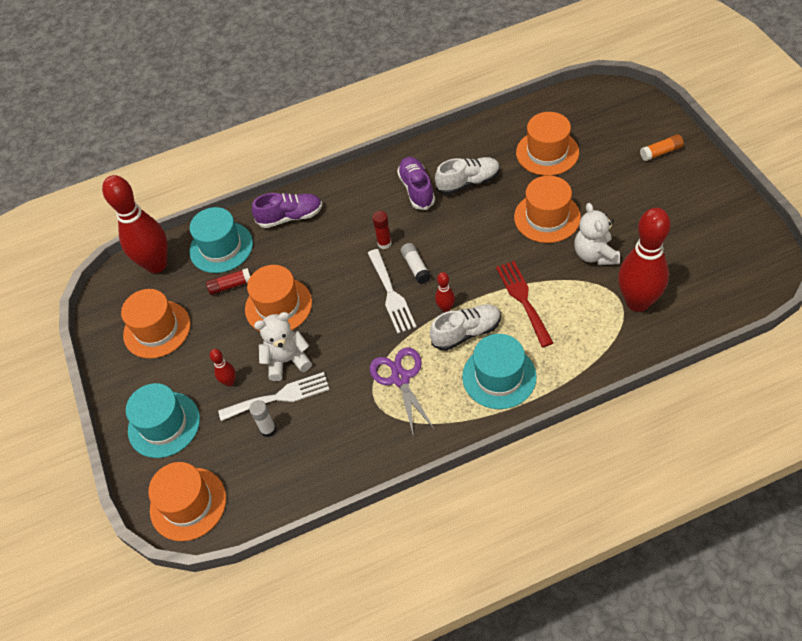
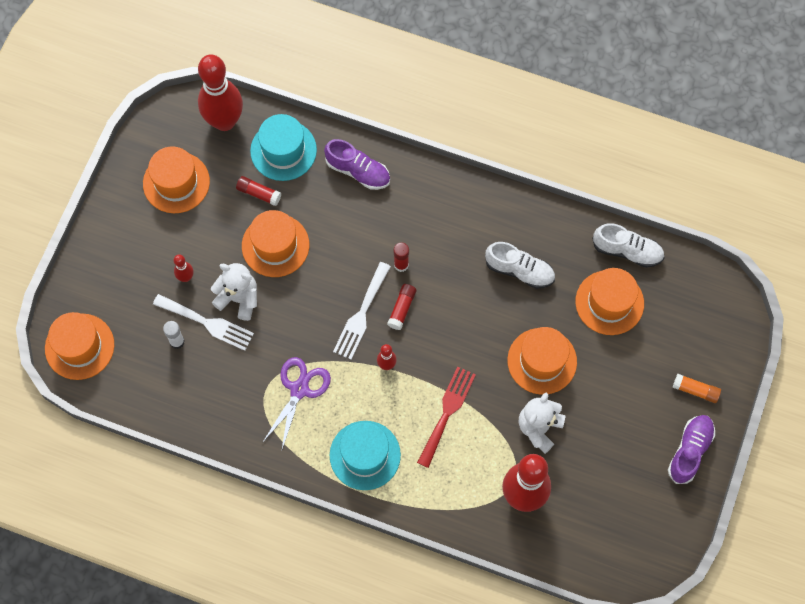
camera: 35 degrees right, 15 degrees up
turquoise hat [126,383,200,458] -> none
purple shoe [397,157,435,210] -> purple shoe moved to [668,415,715,484]
white glue stick [401,243,431,284] -> red glue stick [387,284,417,330]
white shoe [430,305,501,351] -> white shoe moved to [592,223,664,268]

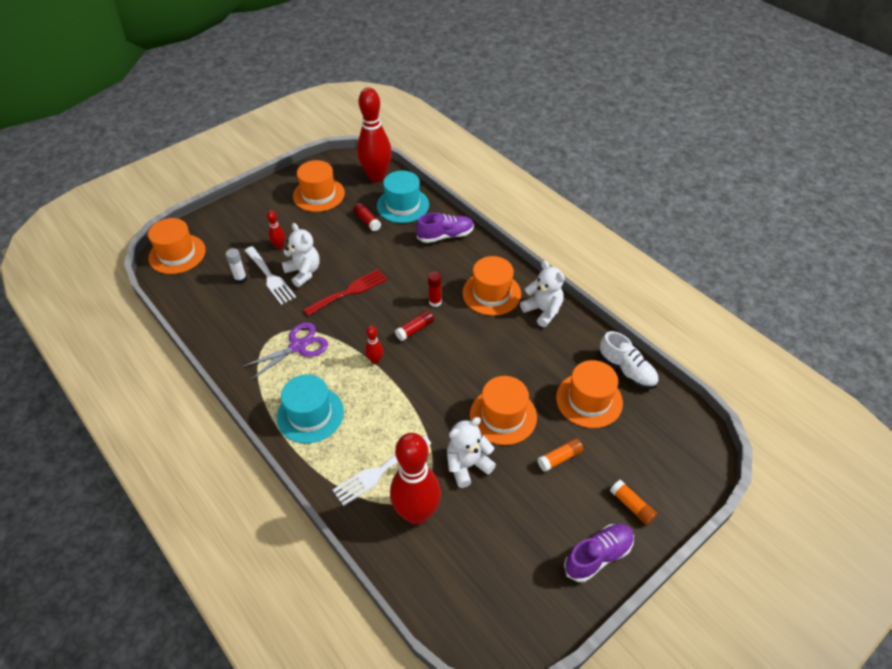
camera: 30 degrees right, 20 degrees down
orange hat [242,210,309,277] -> orange hat moved to [463,256,521,316]
purple shoe [324,139,390,190] -> purple shoe turned 75 degrees counterclockwise [416,213,474,243]
white fork [333,262,391,359] -> white fork moved to [333,435,431,506]
red fork [417,366,476,468] -> red fork moved to [303,269,387,316]
white shoe [485,242,555,289] -> none
none -> white teddy bear [520,261,565,327]
none -> orange glue stick [537,438,583,472]

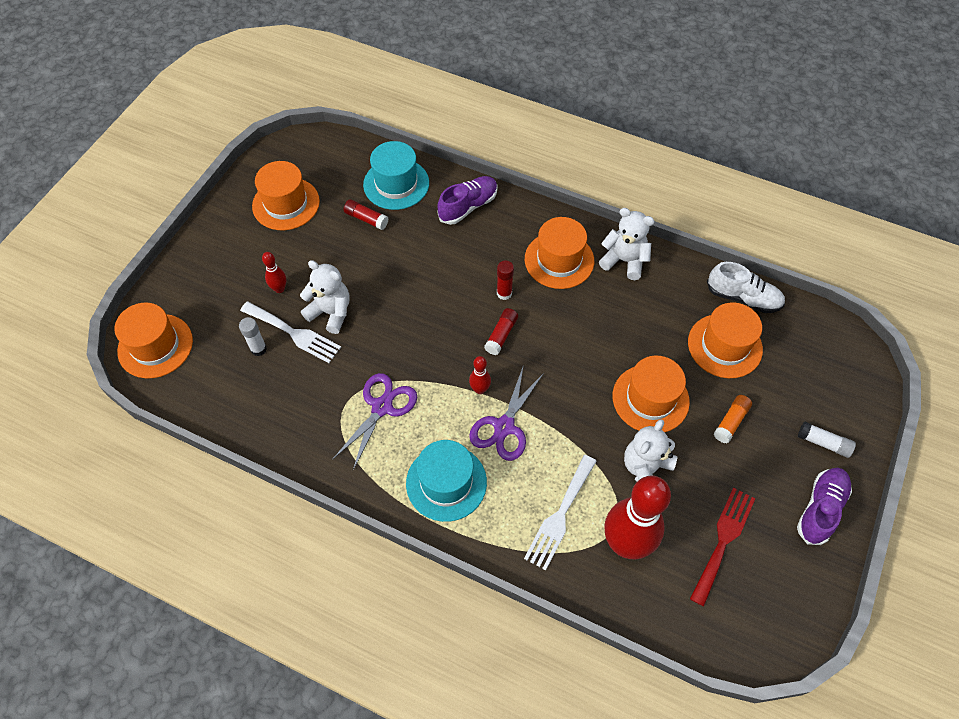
camera: 25 degrees left, 10 degrees up
red fork [303,269,387,316] -> red fork moved to [690,487,756,606]
red bowling pin [357,88,392,182] -> none
orange glue stick [610,480,657,525] -> white glue stick [798,422,856,458]
none -> purple scissors [469,365,544,461]

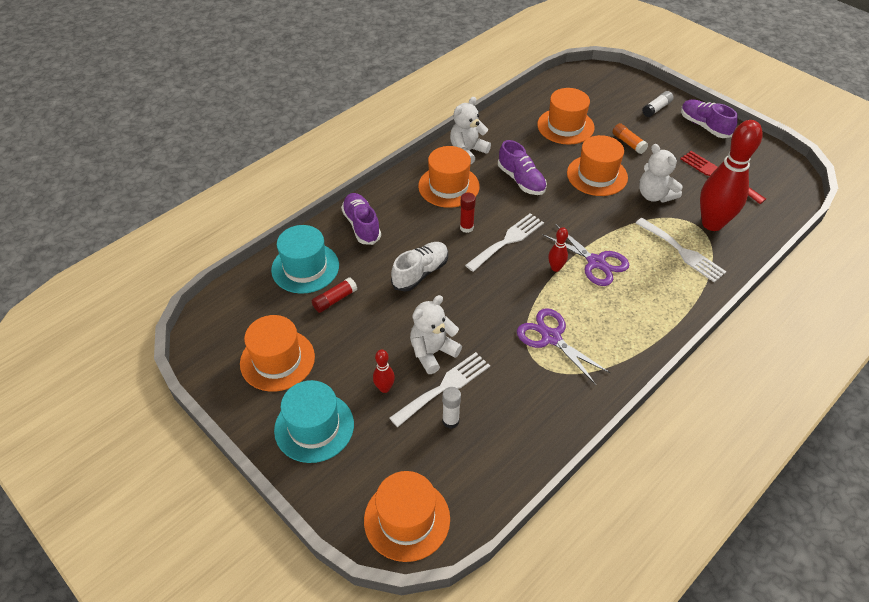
camera: 70 degrees left, 10 degrees down
turquoise hat [406,440,487,522] -> turquoise hat moved to [274,380,354,463]
red glue stick [484,308,518,355] -> white fork [465,213,544,272]
white shoe [707,262,785,313] -> white shoe moved to [391,242,448,291]
none -> purple shoe [498,140,547,195]

